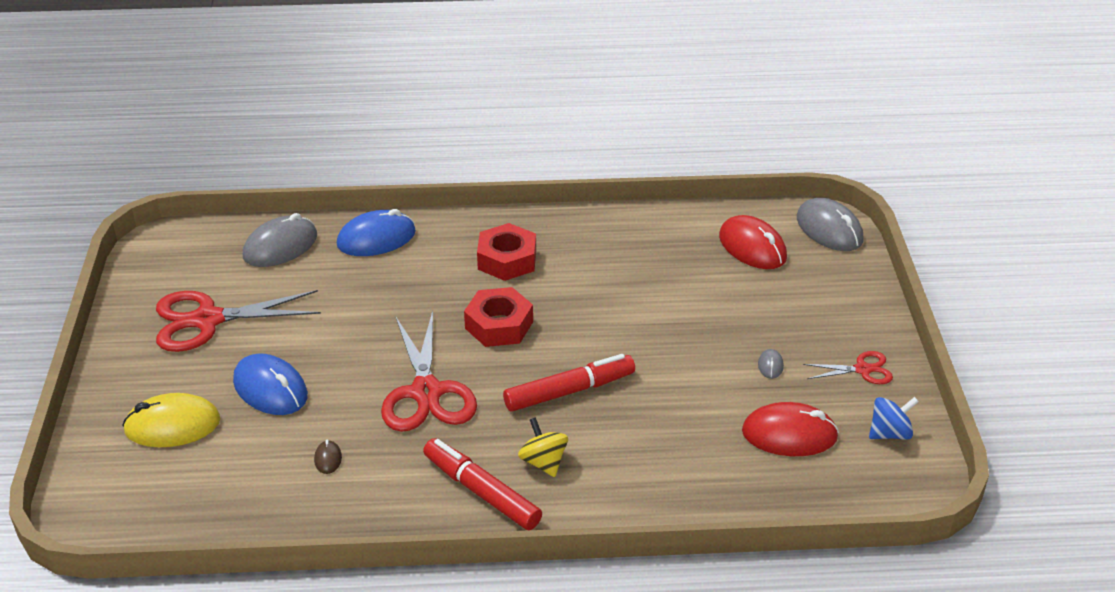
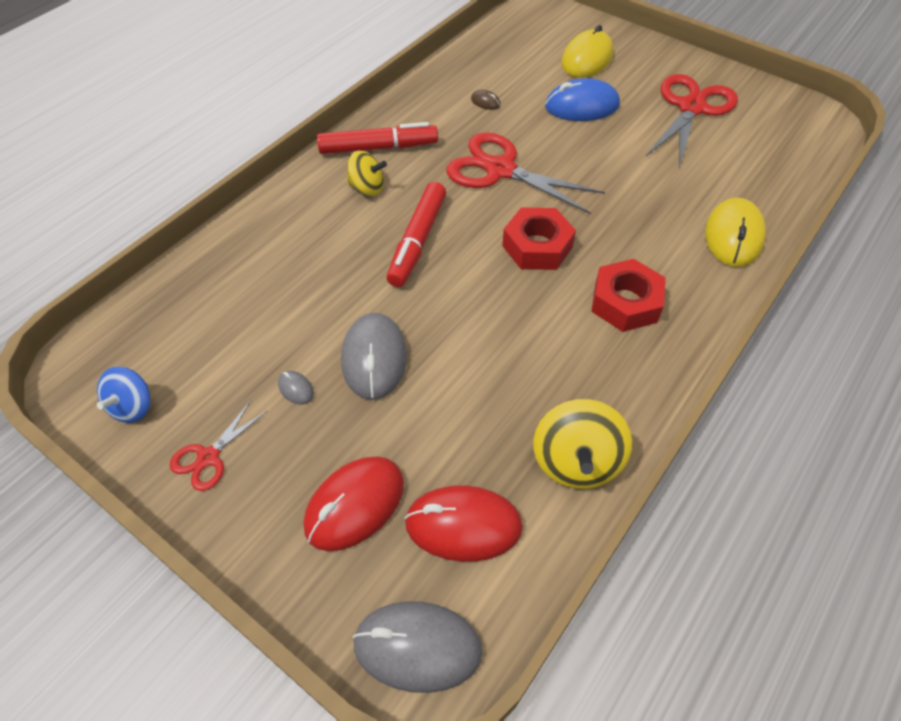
camera: 130 degrees right, 15 degrees up
grey mouse [243,213,317,267] -> grey mouse moved to [341,313,407,400]
blue mouse [337,209,416,256] -> yellow mouse [705,198,766,267]
red mouse [742,402,839,456] -> red mouse moved to [304,456,404,551]
none -> yellow spinning top [533,399,632,489]

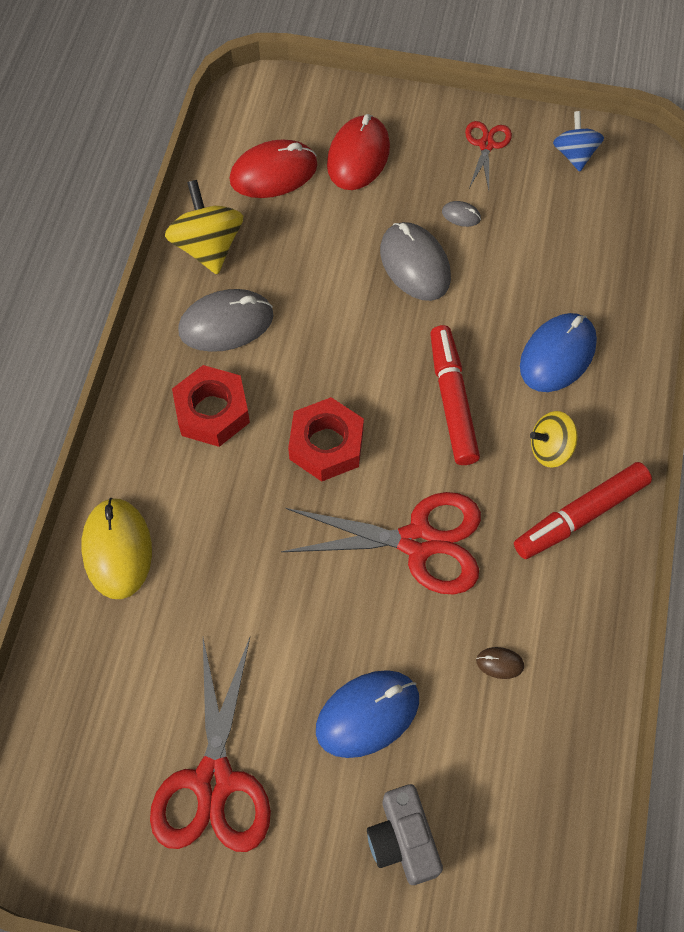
camera: 155 degrees right, 10 degrees up
grey mouse [352,601,483,693] -> grey mouse moved to [178,289,273,352]
yellow mouse [562,25,613,78] -> grey camera [367,784,443,885]
none -> blue mouse [520,313,597,392]

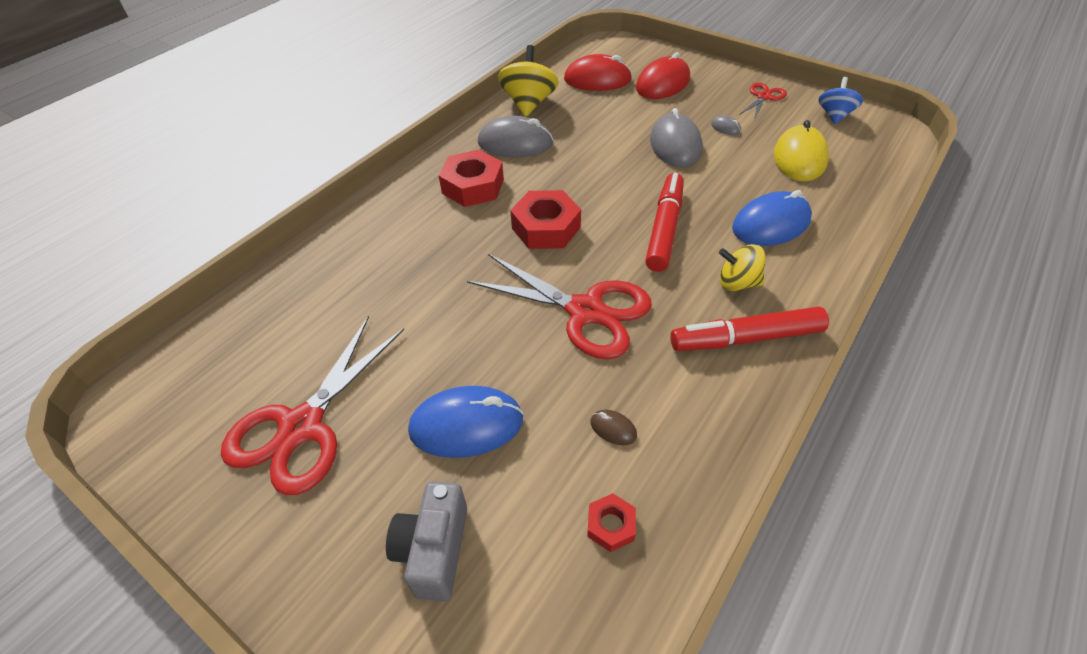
camera: 25 degrees right, 15 degrees down
yellow mouse [81,498,152,599] -> yellow mouse moved to [774,120,829,181]
none -> red nut [587,493,636,552]

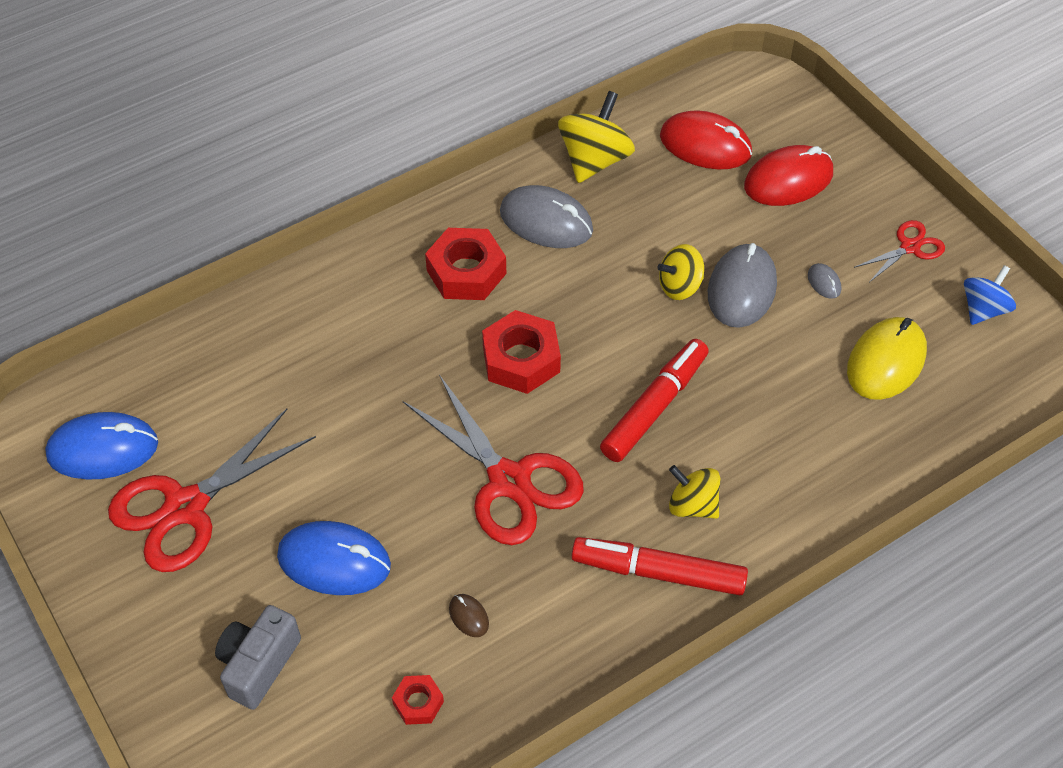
camera: 20 degrees right, 5 degrees up
blue mouse [732,190,812,246] -> blue mouse moved to [45,412,158,480]
none -> yellow spinning top [658,244,704,300]

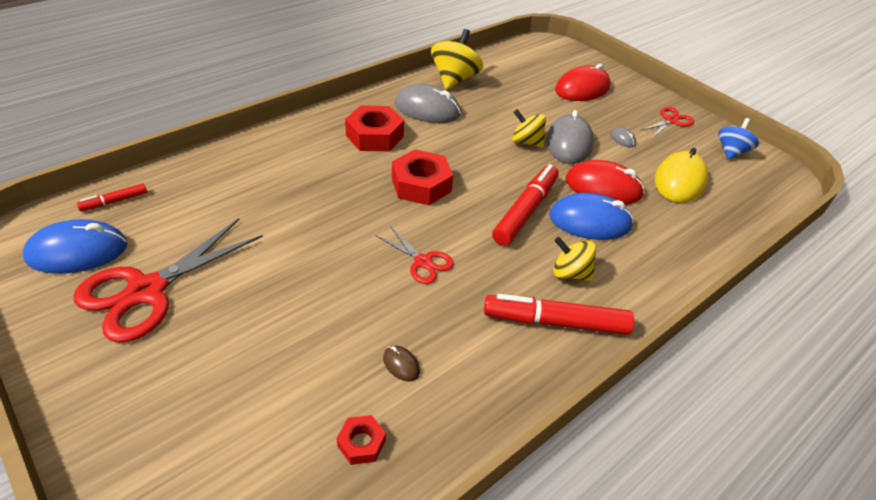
camera: 10 degrees left, 10 degrees down
grey camera [215,605,301,710] -> none
blue mouse [277,521,391,595] -> blue mouse moved to [549,193,634,240]
red scissors [403,375,584,545] -> red scissors [377,226,454,284], size x0.51
yellow spinning top [658,244,704,300] -> yellow spinning top turned 60 degrees clockwise [512,109,546,148]
red mouse [660,110,752,169] -> red mouse moved to [566,160,645,205]
none -> red marker [77,183,147,211]

